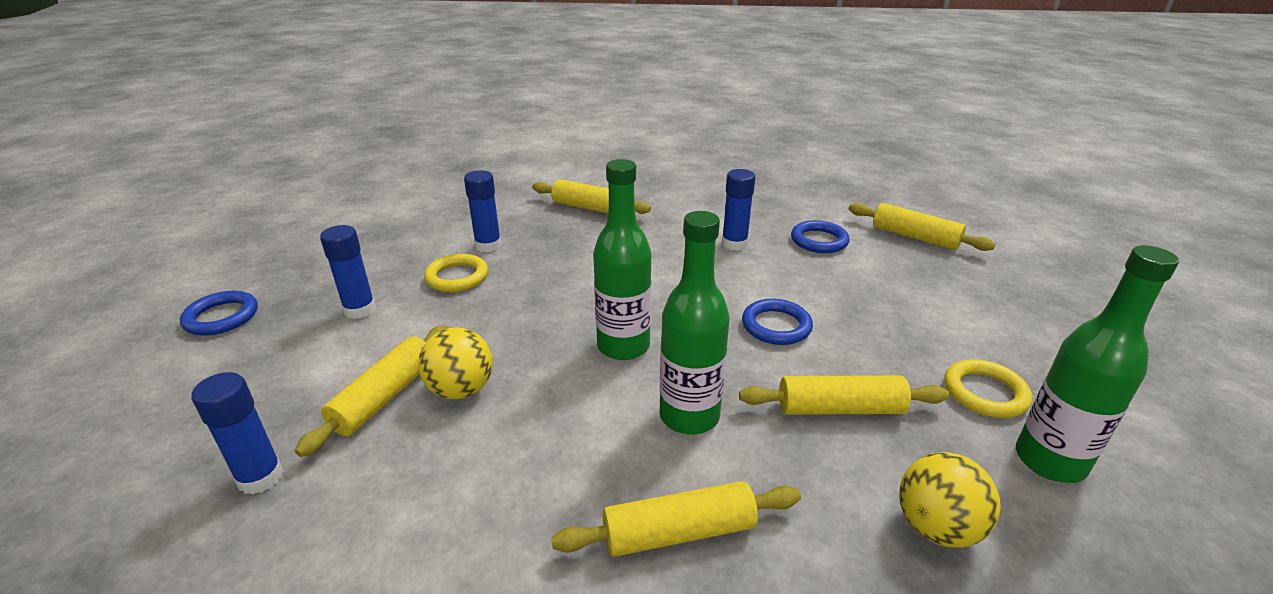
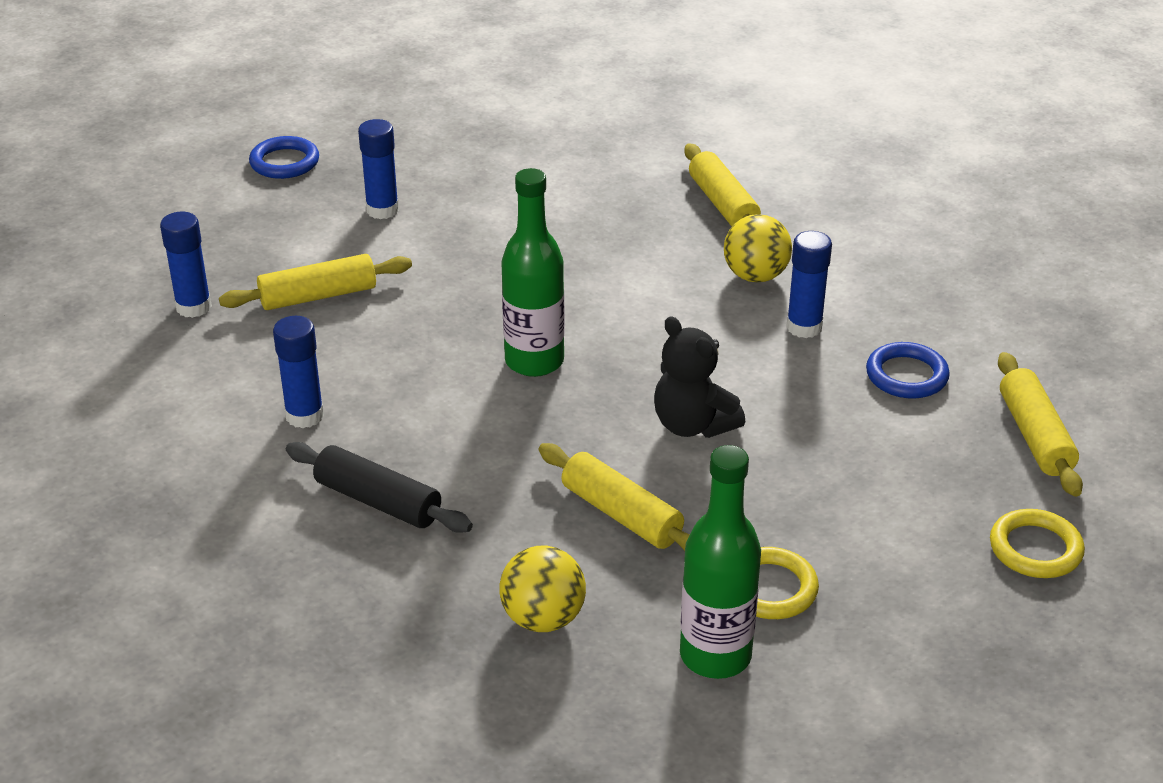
camera: 45 degrees right, 5 degrees up
yellow ball [418,327,493,399] -> yellow ball moved to [724,214,792,282]
yellow ring [424,254,488,292] -> yellow ring moved to [990,509,1085,578]
blue glue stick [464,170,501,252] -> blue glue stick moved to [273,316,324,428]
yellow rolling pin [551,481,801,557] -> black rolling pin [286,442,473,533]
green bottle [660,211,730,434] -> none
blue ring [742,299,813,345] -> black teddy bear [654,316,745,438]

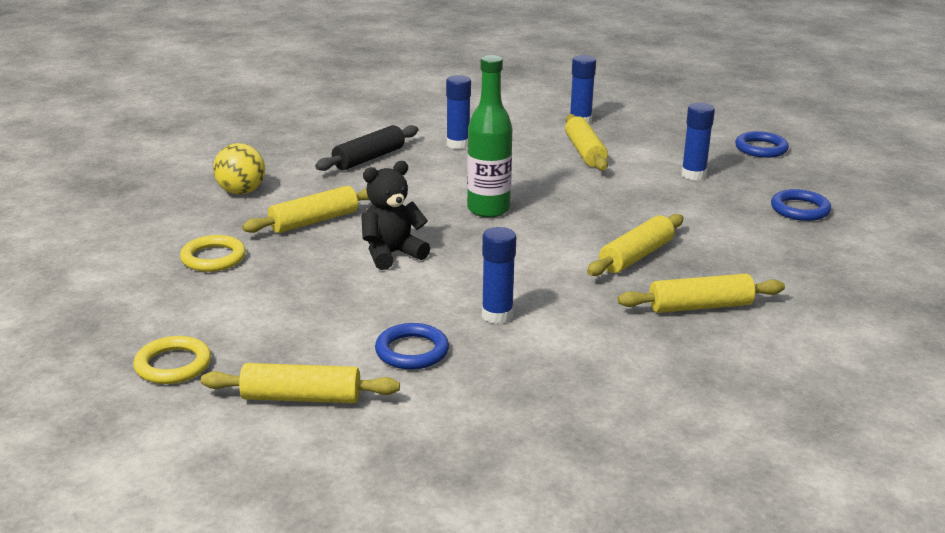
camera: 100 degrees right, 10 degrees down
green bottle [680,445,761,679] -> none
yellow ball [724,214,792,282] -> none
none -> yellow rolling pin [587,214,683,276]
none -> blue ring [771,189,831,221]

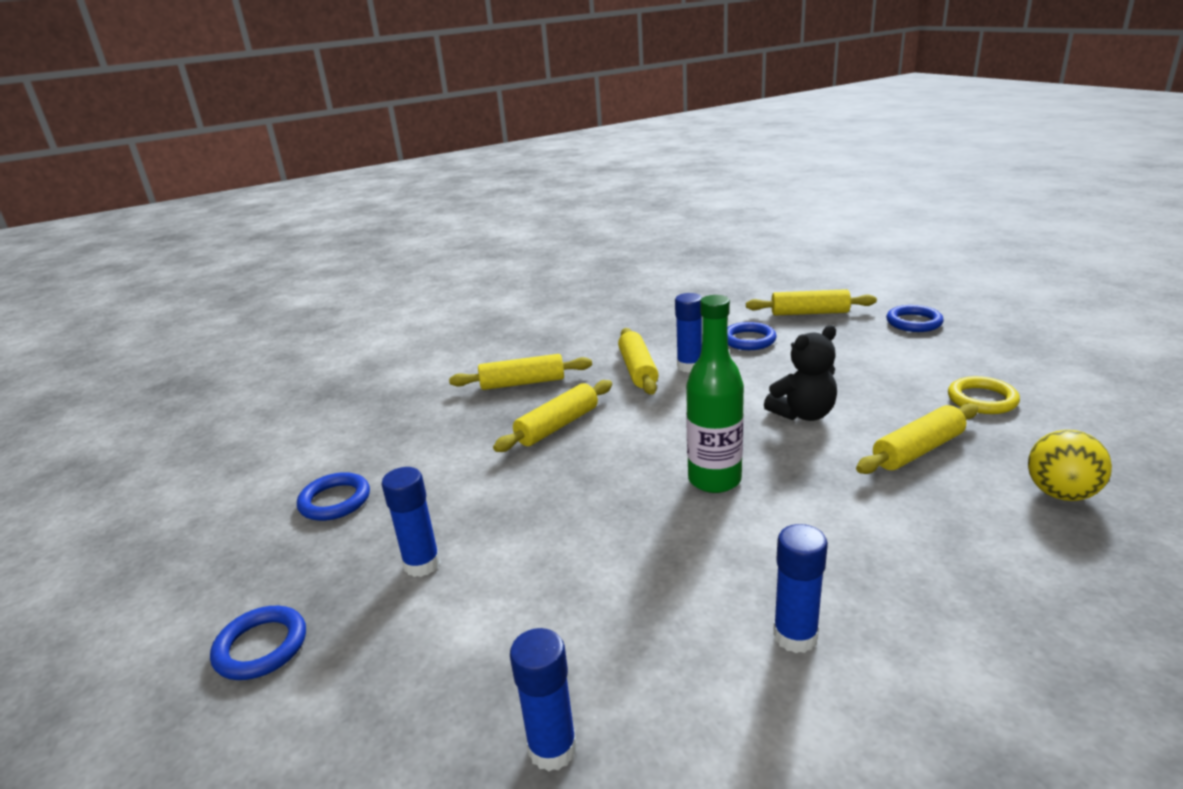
camera: 175 degrees left, 0 degrees up
yellow ring [133,336,211,384] -> blue ring [886,305,944,332]
black rolling pin [315,125,418,171] -> none
yellow rolling pin [565,114,608,171] -> yellow rolling pin moved to [618,328,659,395]

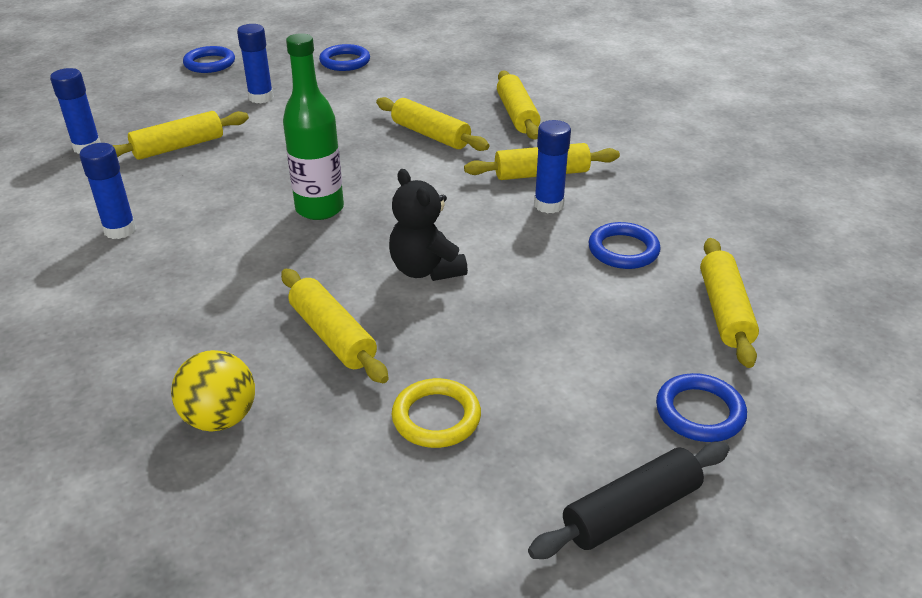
camera: 85 degrees right, 10 degrees up
none -> yellow rolling pin [112,111,249,160]
none -> black rolling pin [528,442,730,559]

